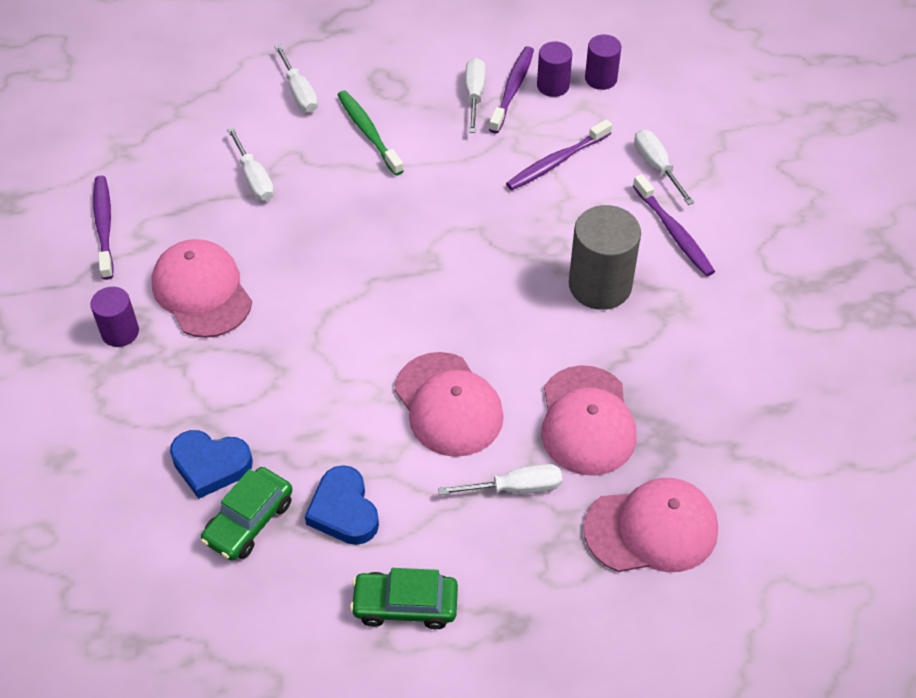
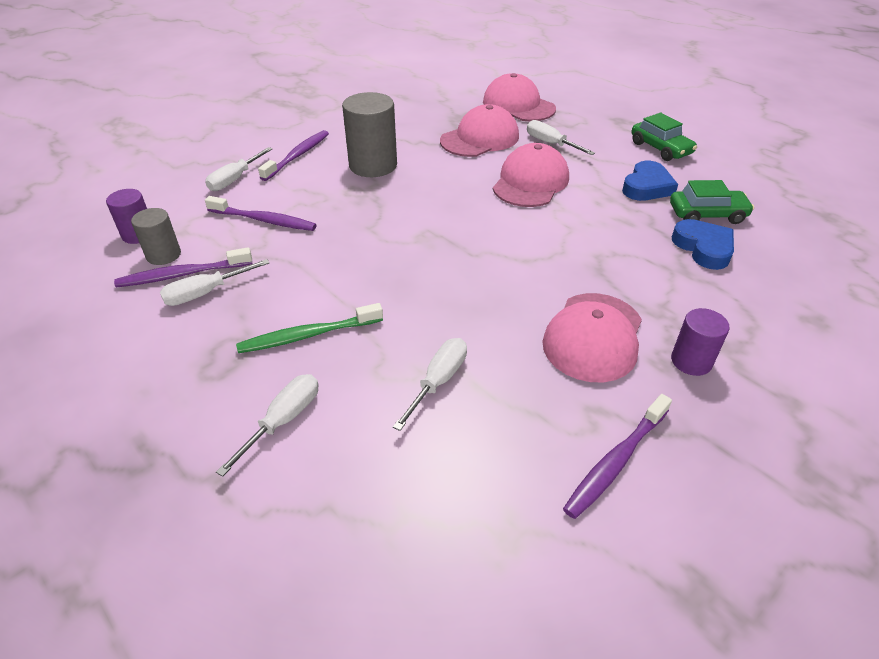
camera: 125 degrees left, 10 degrees down
green toothbrush [338,90,404,176] -> green toothbrush turned 45 degrees clockwise [236,303,383,353]
purple cylinder [537,41,572,97] -> grey cylinder [131,208,181,265]

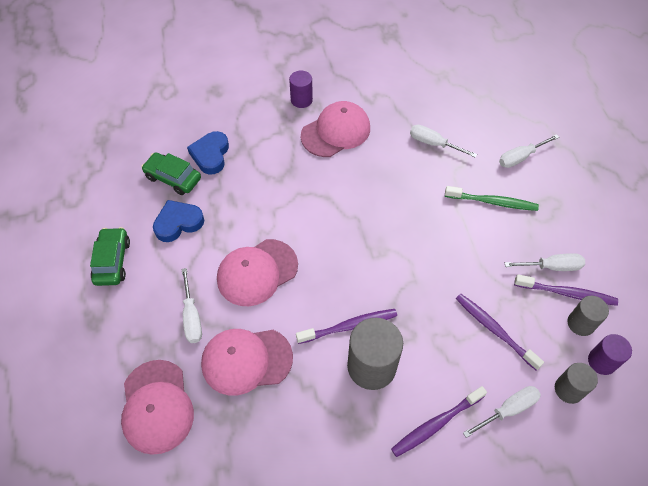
camera: 150 degrees left, 15 degrees up
white screwdriver [393,338,467,431] -> white screwdriver turned 60 degrees clockwise [410,125,477,158]
purple toothbrush [563,394,672,519] -> purple toothbrush moved to [296,309,397,344]
none -> grey cylinder [555,363,598,404]

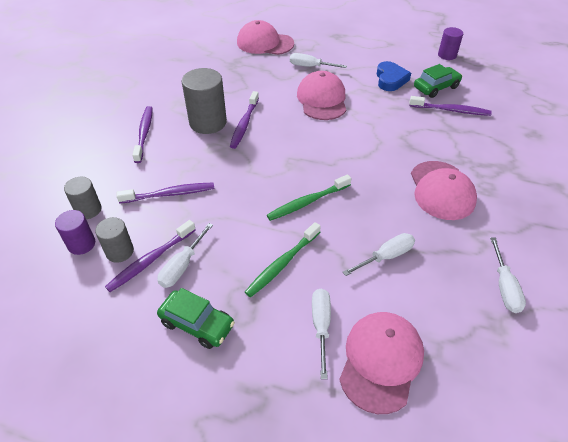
camera: 120 degrees right, 10 degrees down
green car [90,227,130,286] -> green car moved to [157,288,235,349]
blue heart [187,131,229,175] -> purple toothbrush [409,96,492,116]
pink cap [201,329,293,396] -> pink cap moved to [339,312,424,414]
purple cylinder [289,70,313,108] -> purple cylinder moved to [438,27,463,60]
white screwdriver [463,386,541,438] -> white screwdriver moved to [490,238,526,313]
none -> green toothbrush [267,174,352,221]

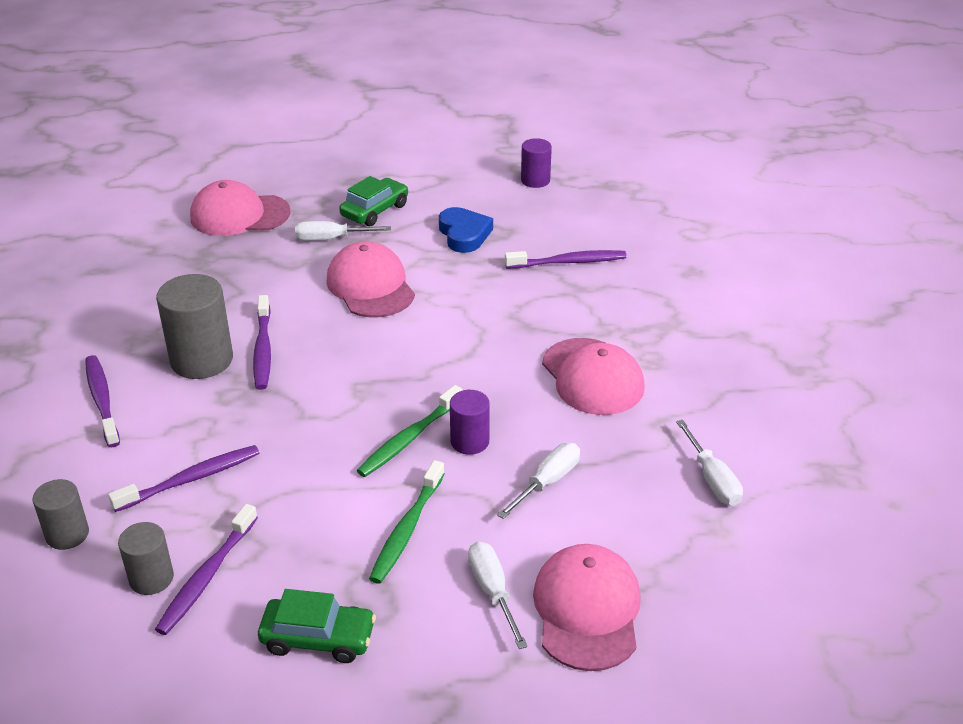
camera: 20 degrees left, 10 degrees down
purple cylinder [55,210,95,255] -> purple cylinder moved to [450,390,490,455]
white screwdriver [158,223,213,288] -> none
green car [414,64,462,98] -> green car moved to [339,176,408,226]

